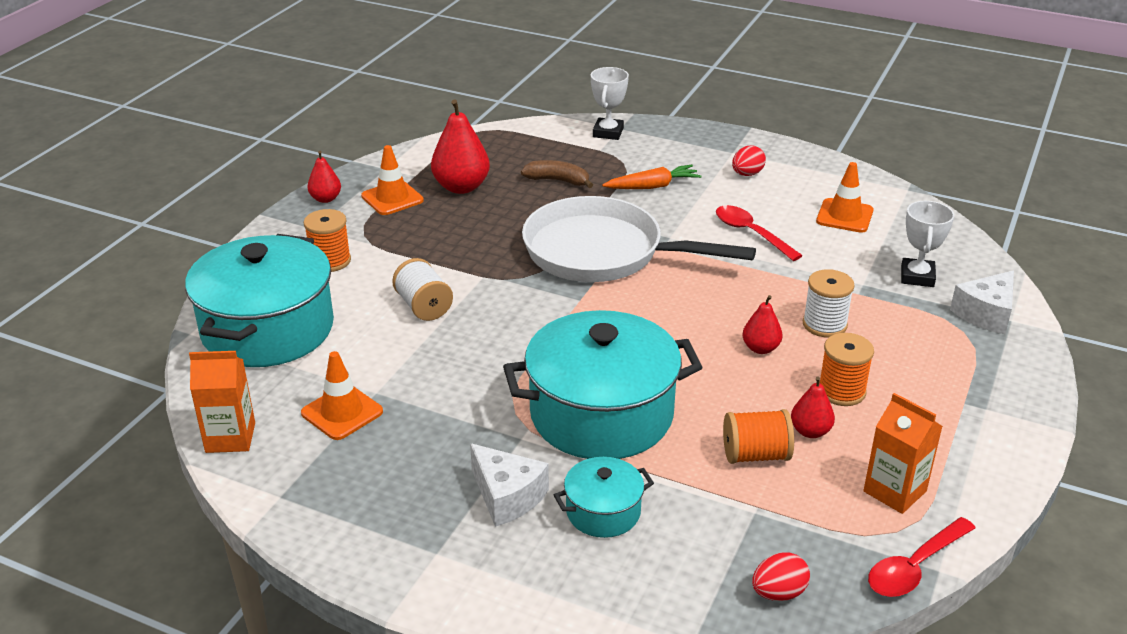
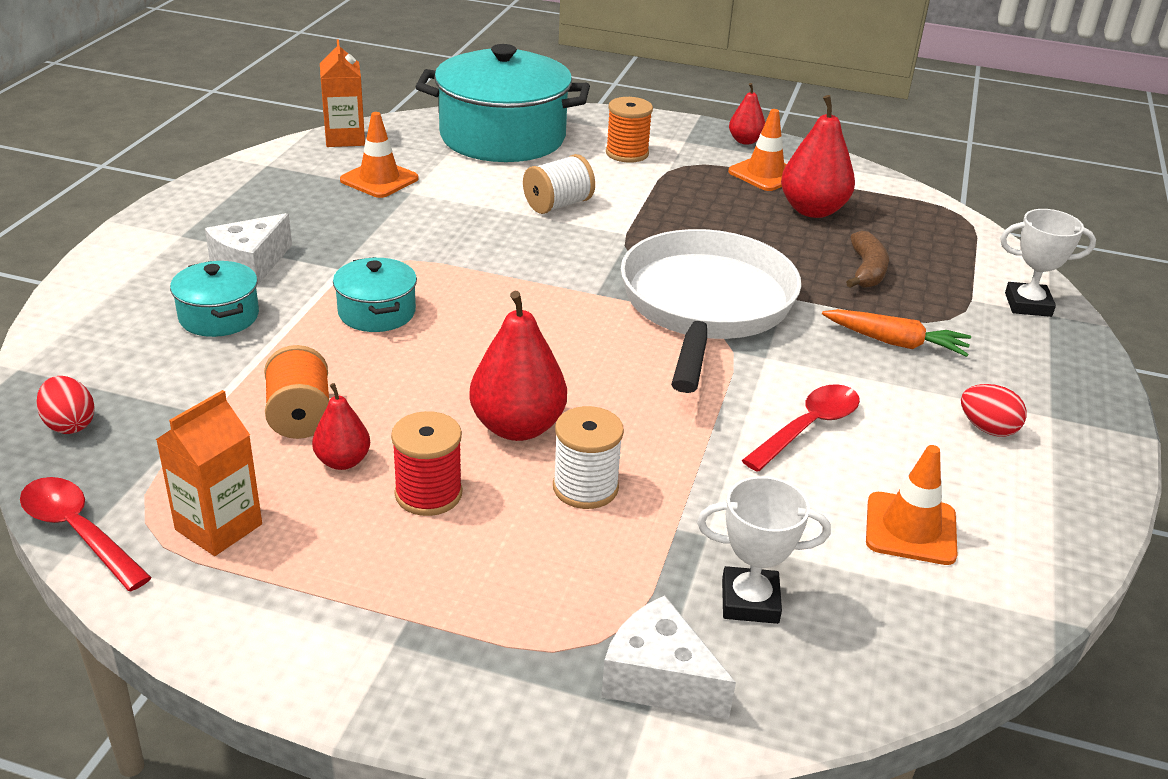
camera: 80 degrees right, 0 degrees up
turquoise pot [503,310,703,459] -> turquoise pot [333,257,417,332], size x0.47
orange carrot [602,165,701,189] -> orange carrot turned 45 degrees counterclockwise [822,309,971,357]
red pear [742,295,783,354] -> red pear [469,291,567,441], size x1.79
orange spool [819,333,874,406] -> red spool [391,411,463,516]

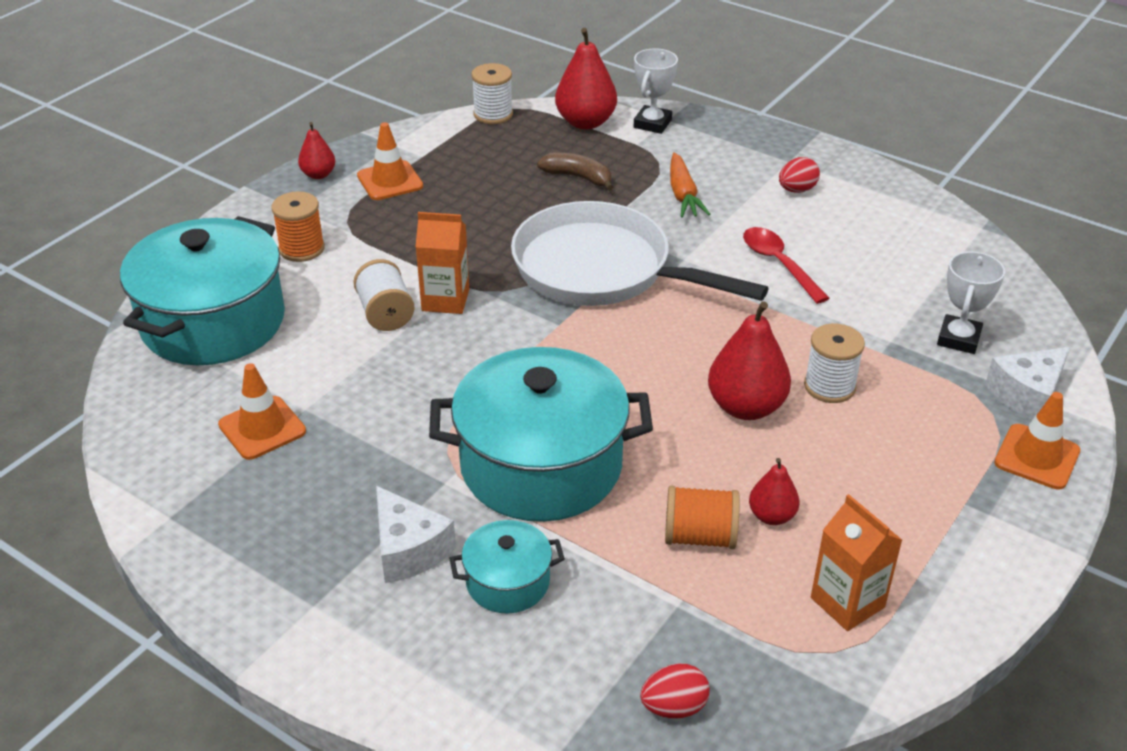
camera: 70 degrees left, 5 degrees up
red spoon [20,477,152,591] -> none
orange carton [320,40,365,147] -> orange carton moved to [416,212,469,314]
turquoise pot [333,257,417,332] -> turquoise pot [429,347,653,522], size x2.11
red spool [391,411,463,516] -> none
red pear [781,95,855,218] -> red pear moved to [555,28,617,129]
orange carrot [822,309,971,357] -> orange carrot turned 135 degrees clockwise [670,152,710,218]
orange traffic cone [866,445,957,565] -> orange traffic cone moved to [994,392,1080,490]
none -> white spool [471,63,513,124]

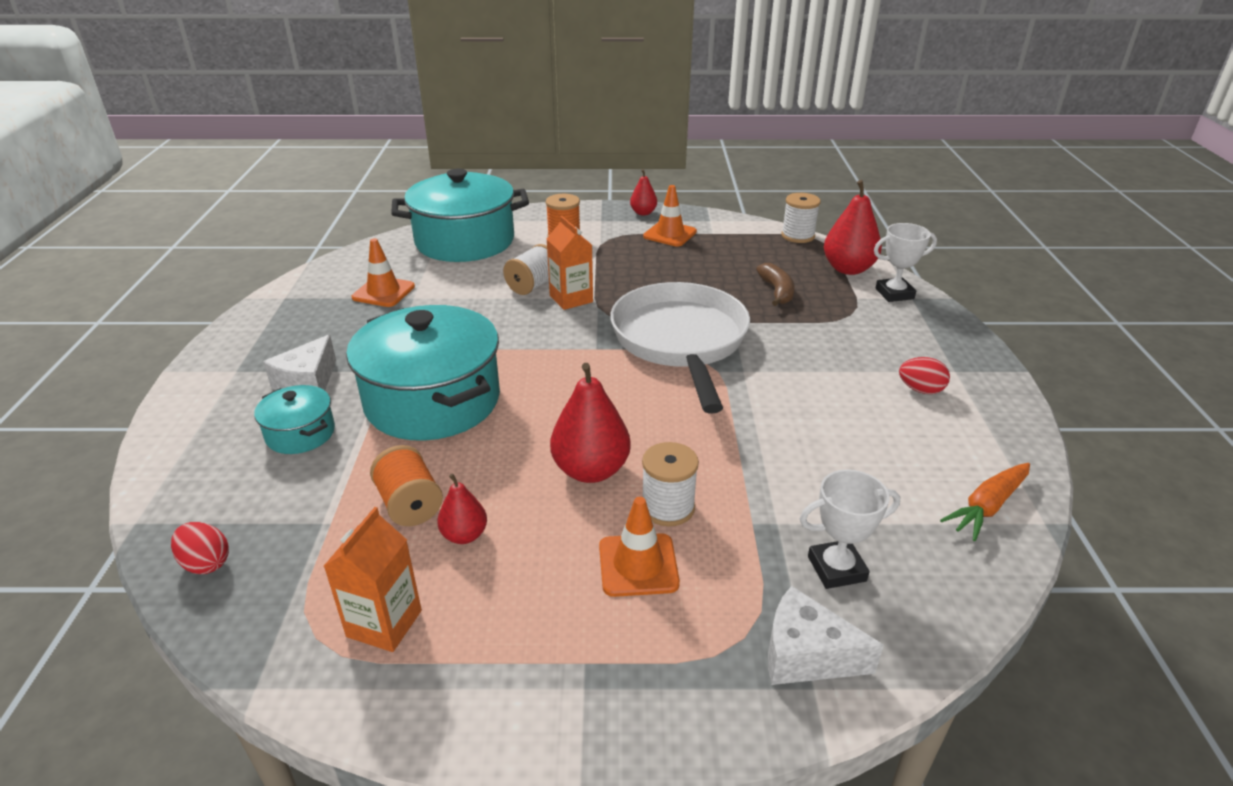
camera: 55 degrees right, 5 degrees down
orange carrot [670,152,710,218] -> orange carrot moved to [940,463,1030,541]
red spoon [743,227,829,304] -> none
orange traffic cone [994,392,1080,490] -> orange traffic cone moved to [599,497,680,597]

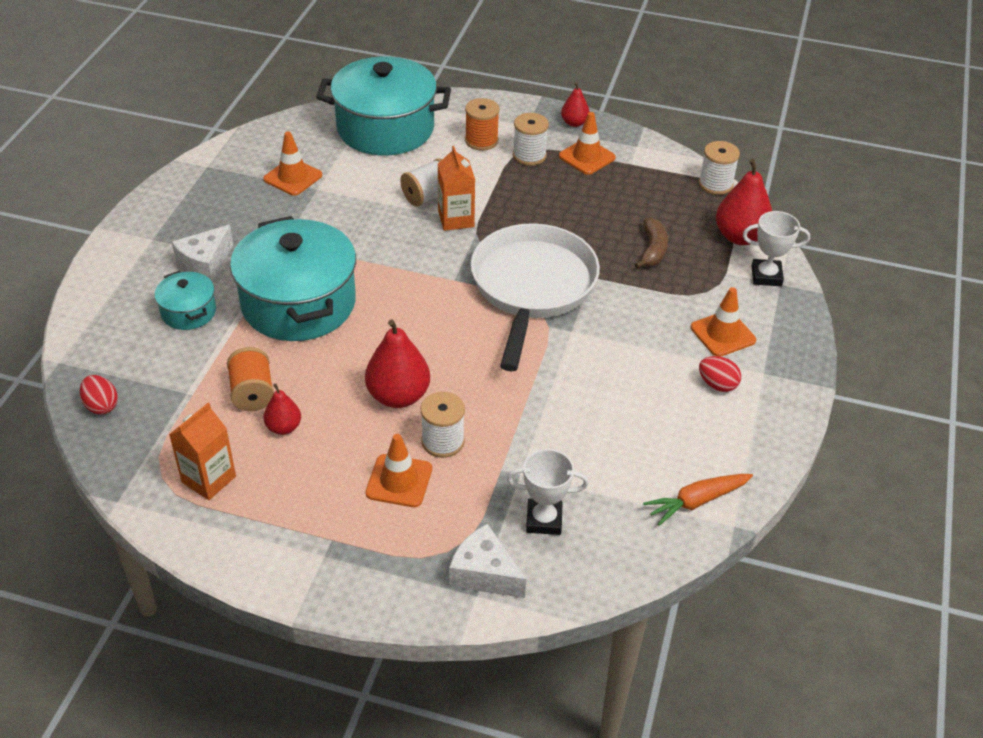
camera: 15 degrees right, 10 degrees up
none -> white spool [513,113,549,166]
none -> orange traffic cone [691,287,756,357]

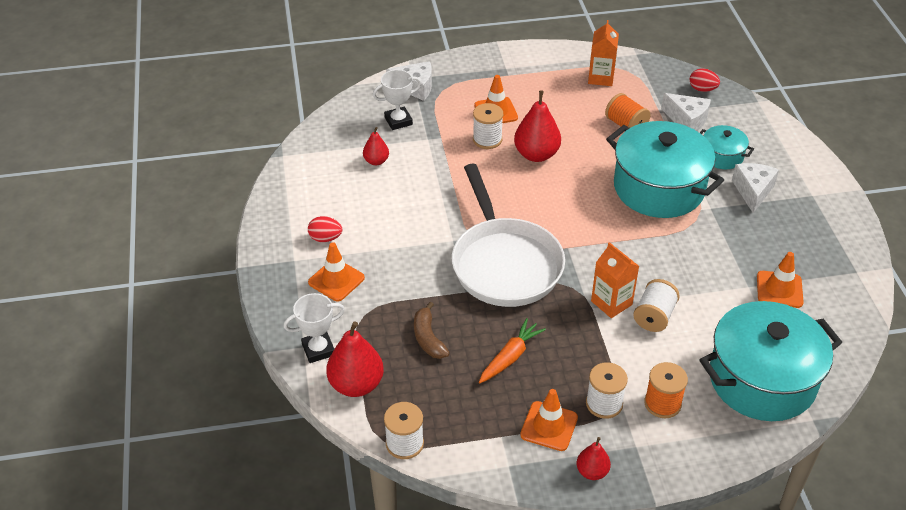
camera: 155 degrees right, 0 degrees up
red pear [263,384,301,435] -> red pear moved to [363,127,389,165]
orange carrot [643,474,753,526] -> orange carrot moved to [479,318,546,383]
none -> white cheese [661,93,711,131]

